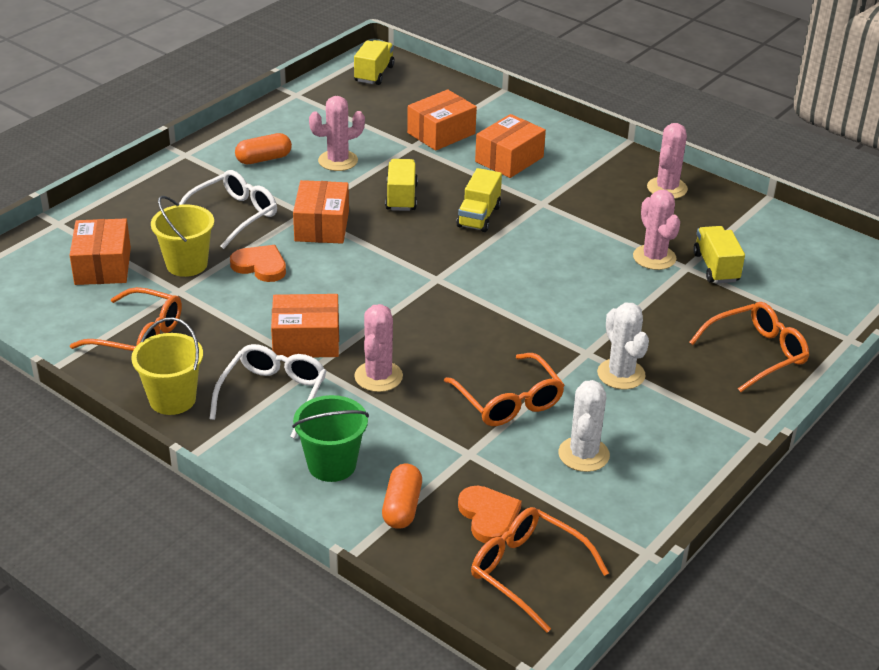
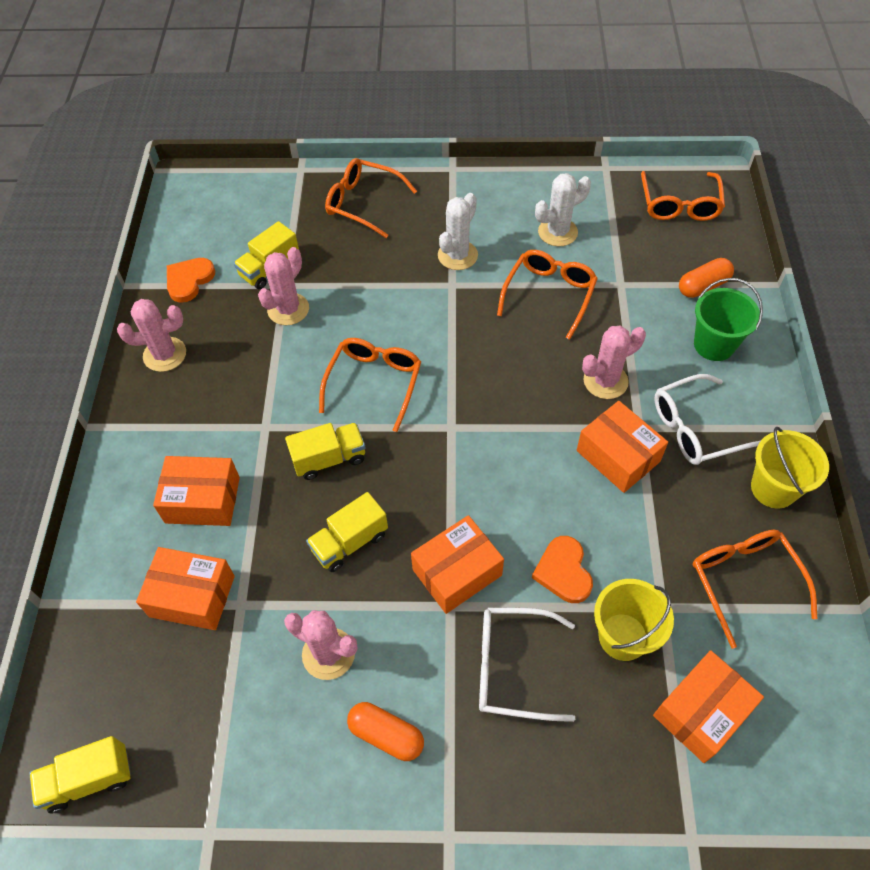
camera: 125 degrees left, 20 degrees up
orange heart [458,486,522,543] -> orange heart moved to [167,258,215,302]
none -> orange glasses [319,338,421,432]

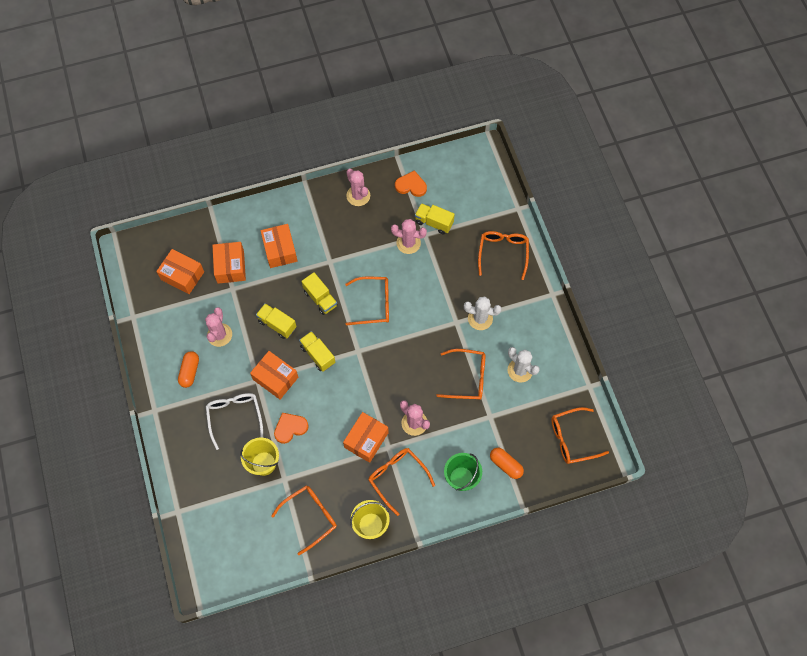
camera: 70 degrees right, 10 degrees up
yellow truck [29,736,131,813] -> yellow truck moved to [299,331,335,372]
orange box [653,650,764,763] -> orange box moved to [156,249,204,294]
white glasses [654,374,760,465] -> orange glasses [369,448,435,516]

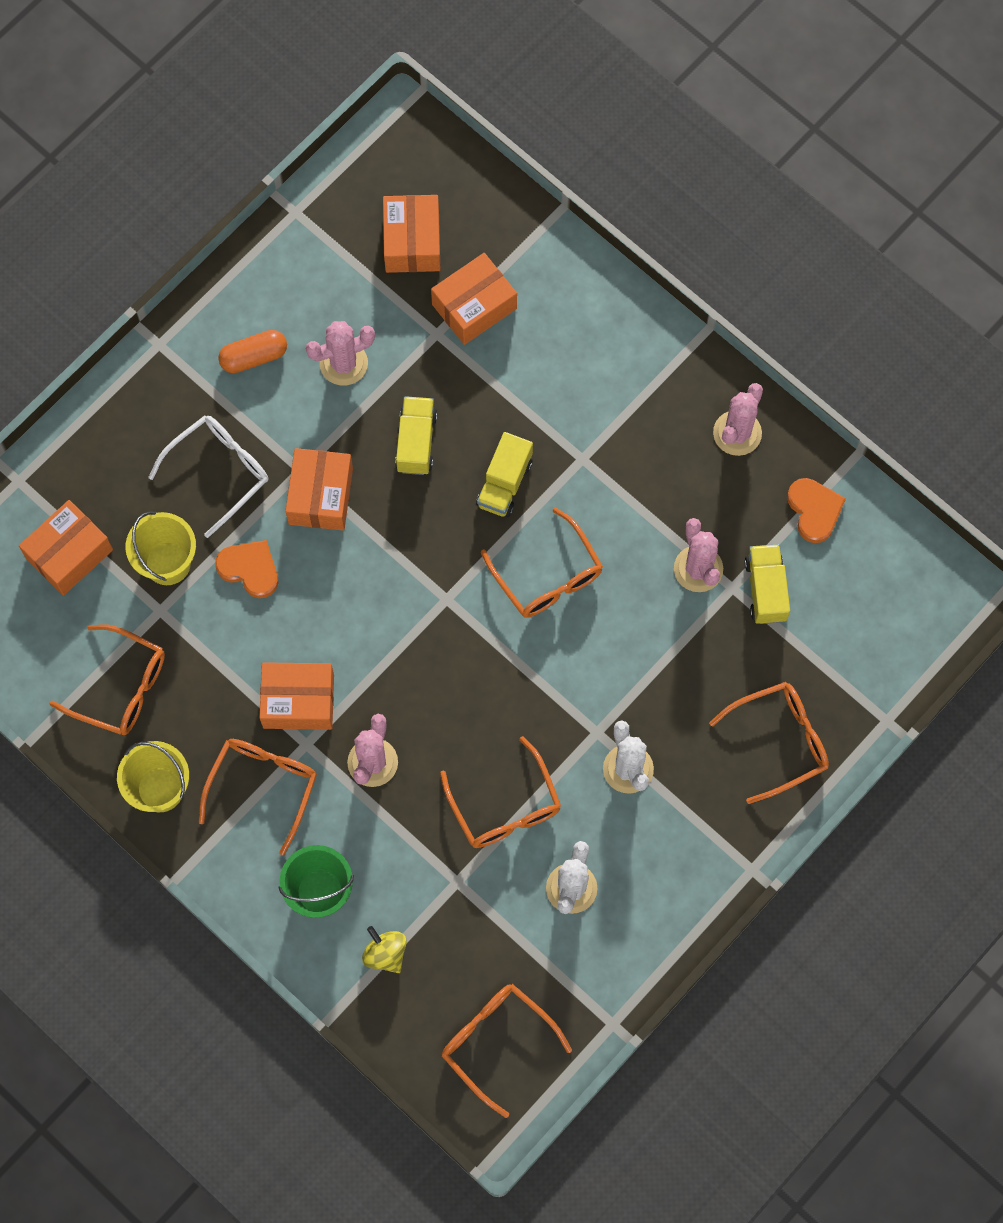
camera: 60 degrees right, 5 degrees up
orange box [261,224,297,268] -> orange box moved to [19,500,113,595]
yellow truck [299,331,335,372] -> none
orange capsule [490,448,524,479] -> yellow spinning top [362,926,407,973]

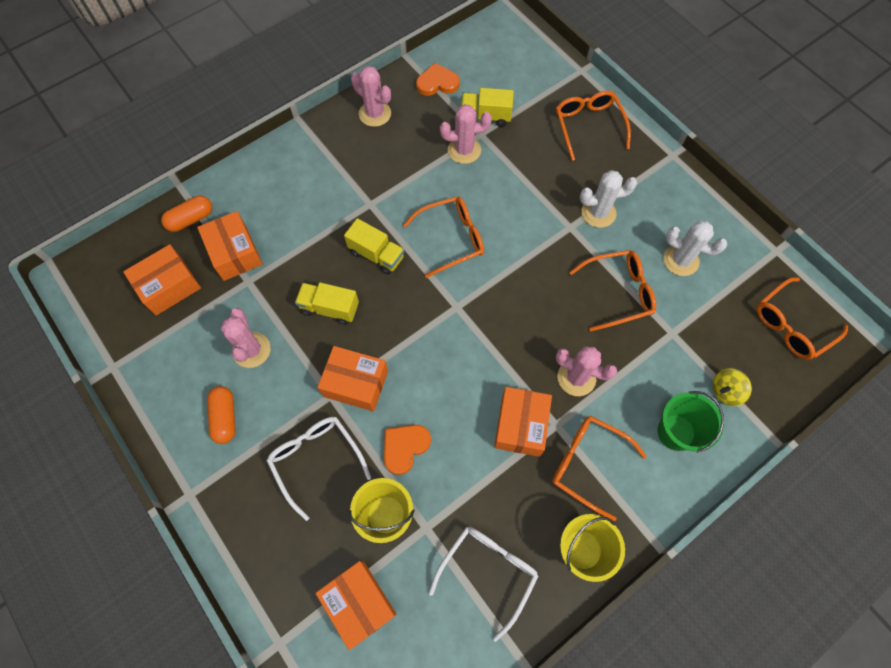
camera: 80 degrees left, 5 degrees down
orange glasses [49,624,165,735] -> white glasses [429,527,539,642]
orange box [383,195,440,273] -> orange box turned 45 degrees counterclockwise [123,244,201,315]
none -> orange capsule [161,196,212,232]

